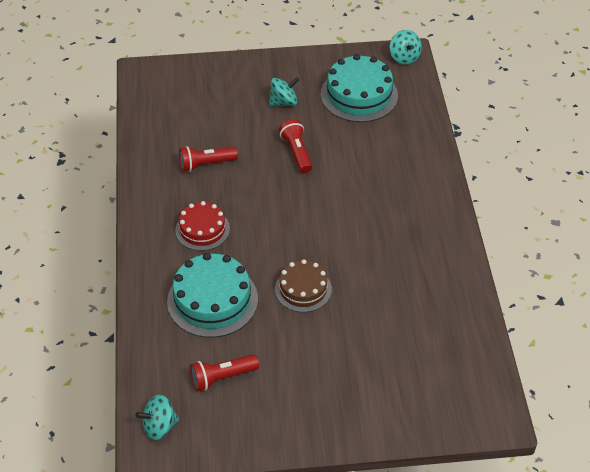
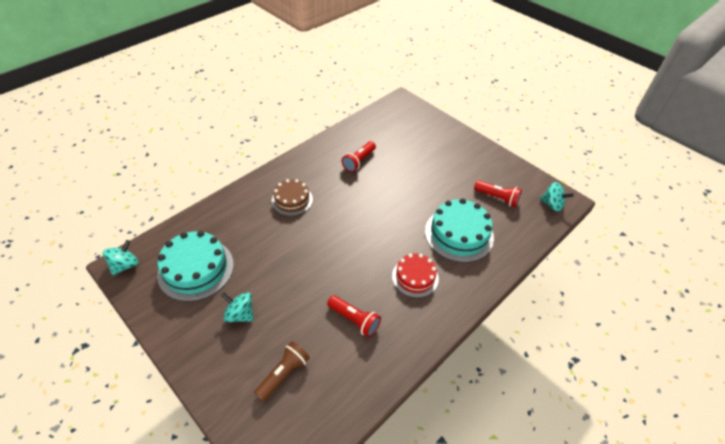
camera: 130 degrees left, 0 degrees up
brown cake [275,259,332,312] -> brown cake moved to [271,179,313,216]
red flashlight [279,119,312,173] -> red flashlight moved to [342,141,376,172]
none -> brown flashlight [254,341,310,402]

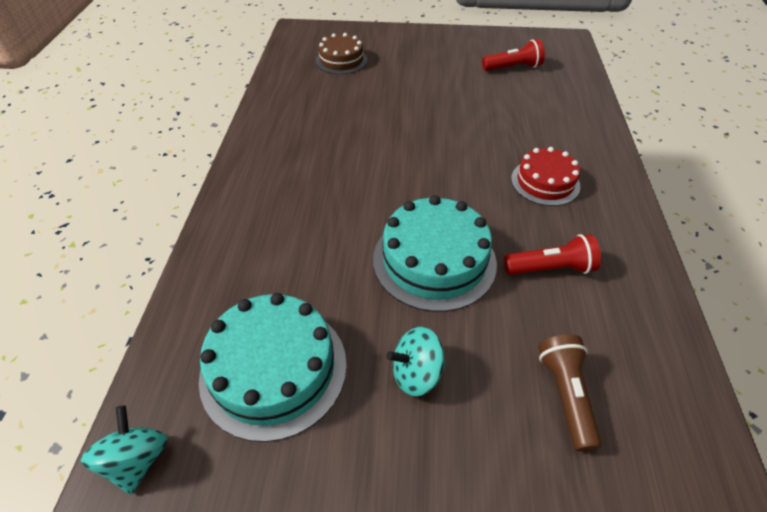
camera: 40 degrees left, 0 degrees up
brown cake [271,179,313,216] -> brown cake moved to [316,33,367,74]
red flashlight [342,141,376,172] -> none
turquoise cake [425,198,494,263] -> turquoise cake moved to [373,195,497,312]
turquoise spinning top [540,182,574,211] -> none

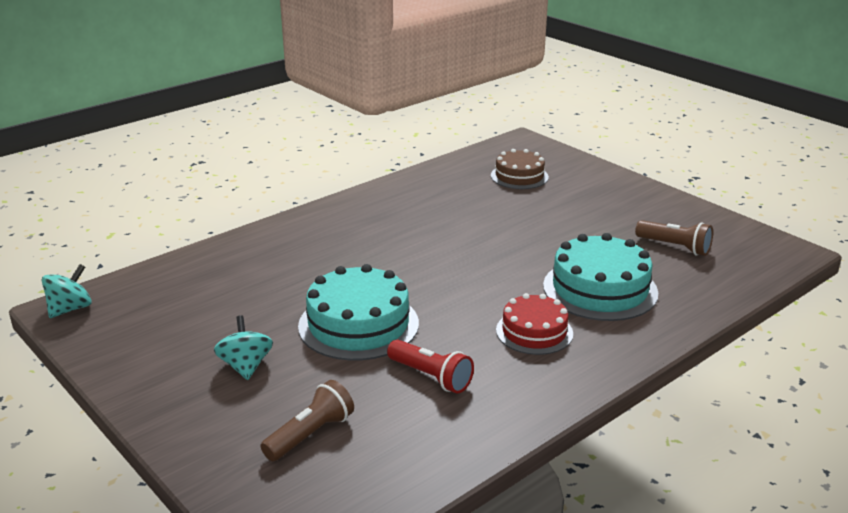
camera: 45 degrees right, 20 degrees down
turquoise cake [199,293,347,442] -> turquoise cake moved to [543,233,658,321]
turquoise spinning top [386,327,446,396] -> turquoise spinning top turned 45 degrees clockwise [214,315,273,380]
red flashlight [482,39,545,71] -> brown flashlight [635,220,713,256]

